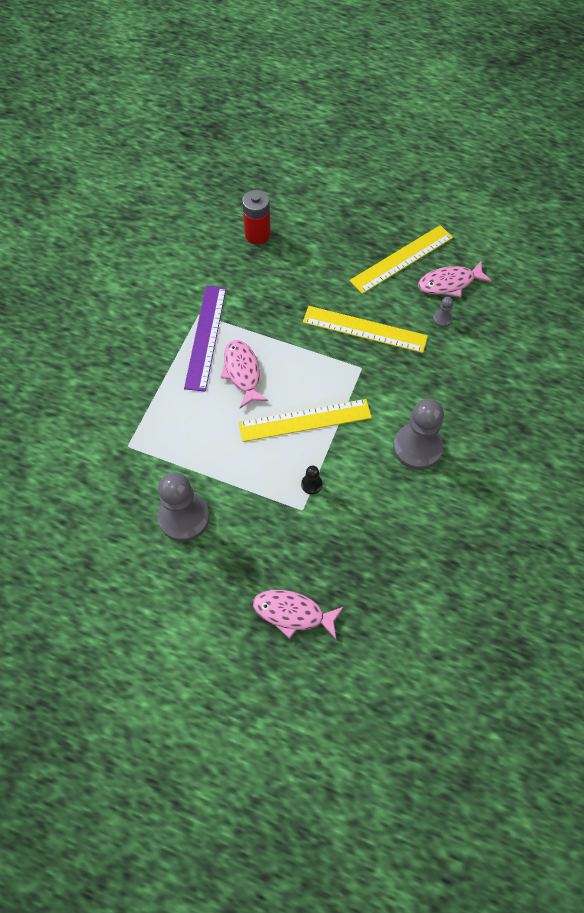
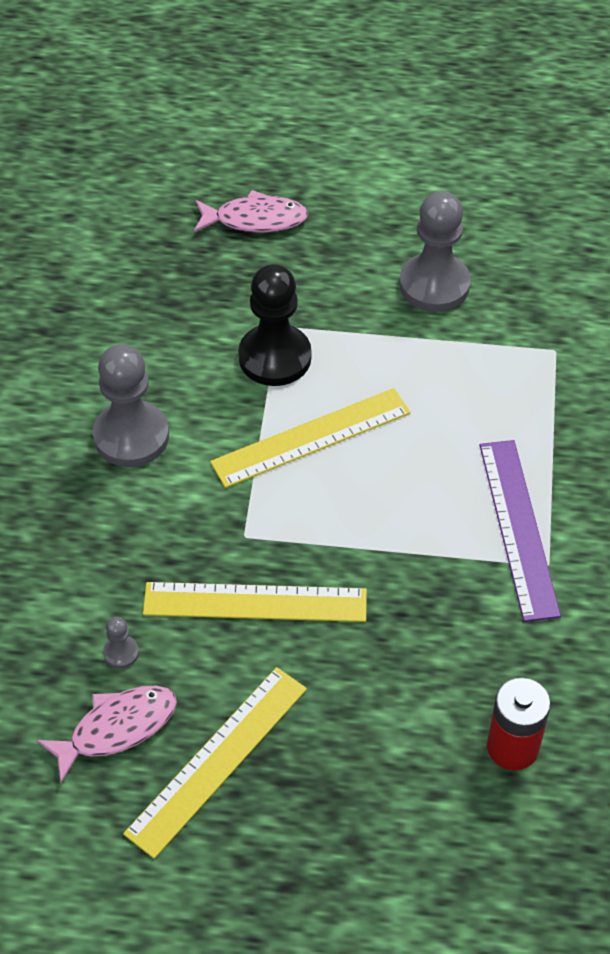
camera: 165 degrees right, 10 degrees down
pink fish [221,340,269,408] -> none
black pawn [301,465,323,494] -> black pawn [238,264,312,386], size x2.35

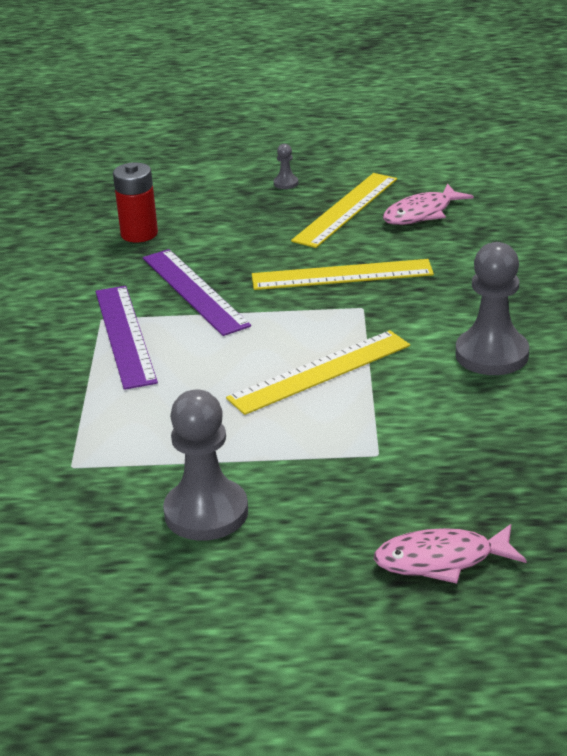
camera: 175 degrees right, 20 degrees down
grey pawn [103,617,139,669] -> grey pawn moved to [274,144,298,189]
black pawn [238,264,312,386] -> none
none -> purple ruler [143,249,251,336]

